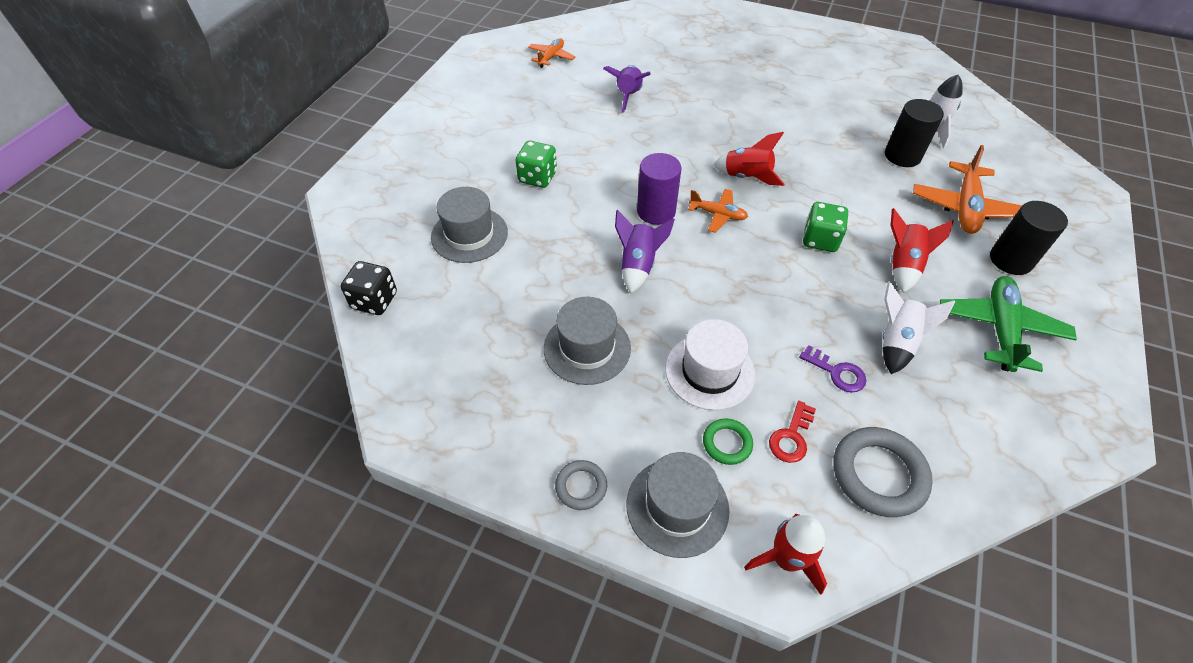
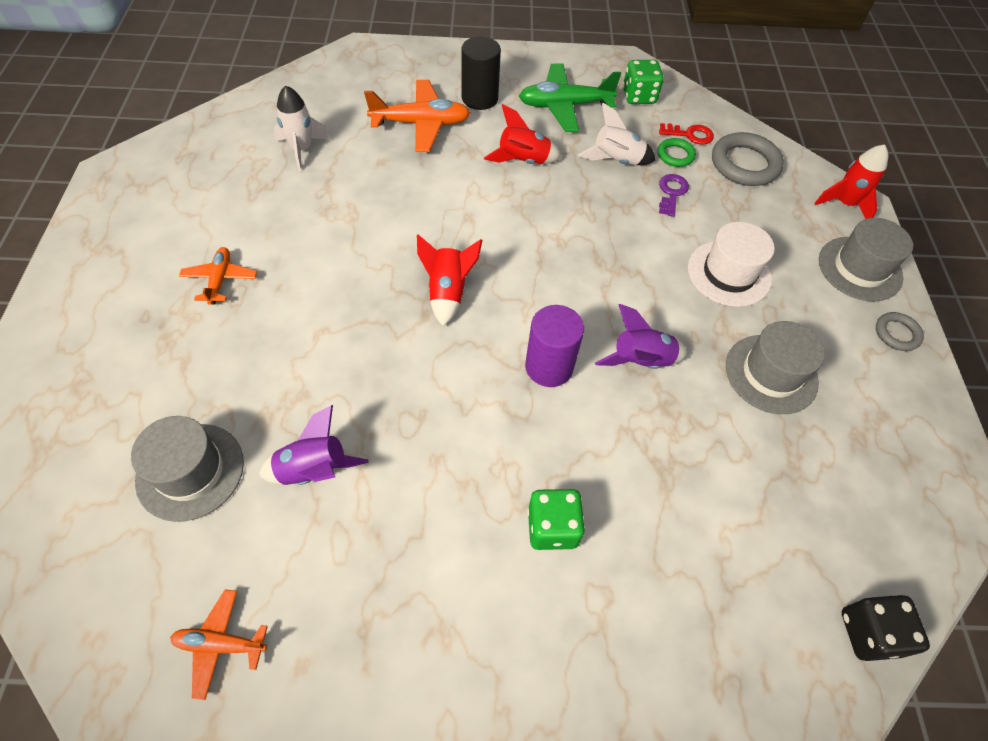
camera: 115 degrees left, 5 degrees up
grey hat [431,187,508,263] -> grey hat moved to [131,416,244,522]
orange plane [688,189,748,233] -> orange plane moved to [179,247,257,305]
green ring [703,418,753,465] -> green ring moved to [658,138,696,167]
red key [769,401,816,463] -> red key moved to [659,123,714,145]
green dice [803,202,848,252] -> green dice moved to [623,60,664,104]
black cylinder [885,99,944,167] -> none

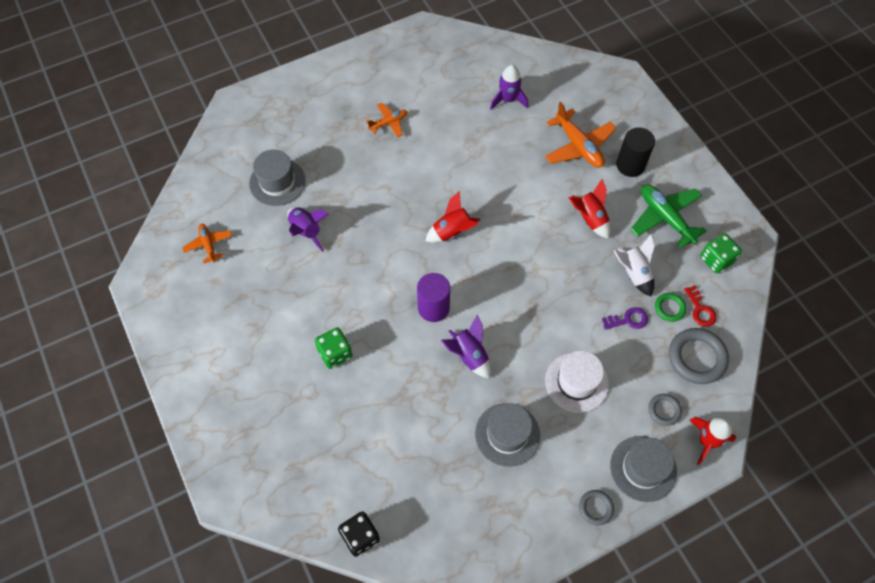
camera: 65 degrees right, 5 degrees up
white rocket [274,86,331,171] -> purple rocket [490,65,528,110]
none -> grey ring [648,394,682,426]

